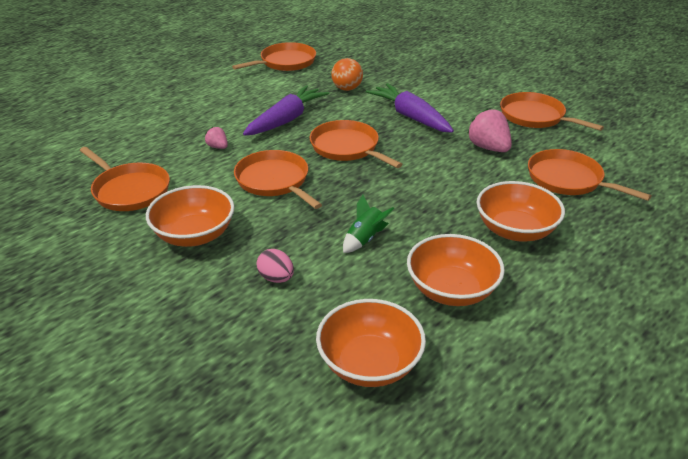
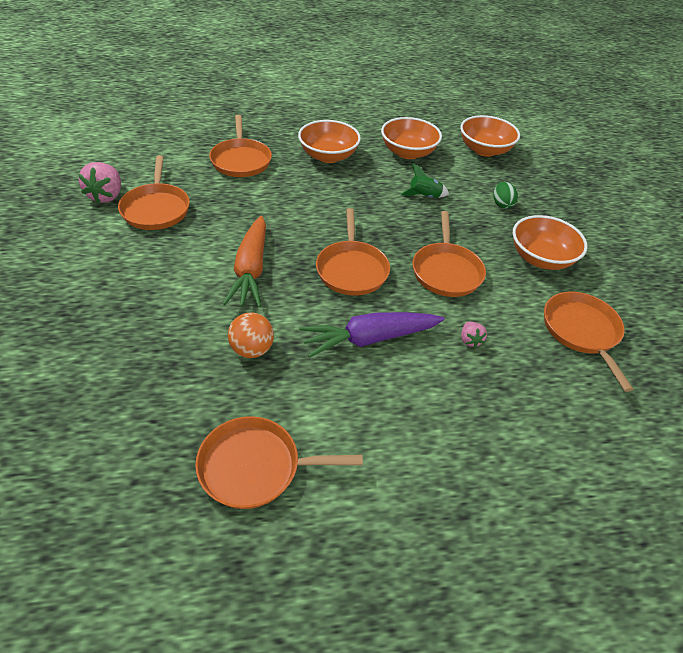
camera: 145 degrees left, 10 degrees up
pink egg [256,249,294,283] -> green egg [494,182,518,209]
purple carrot [366,83,454,133] -> orange carrot [223,216,266,307]
pink strawberry [467,109,512,152] -> pink strawberry moved to [78,162,121,203]

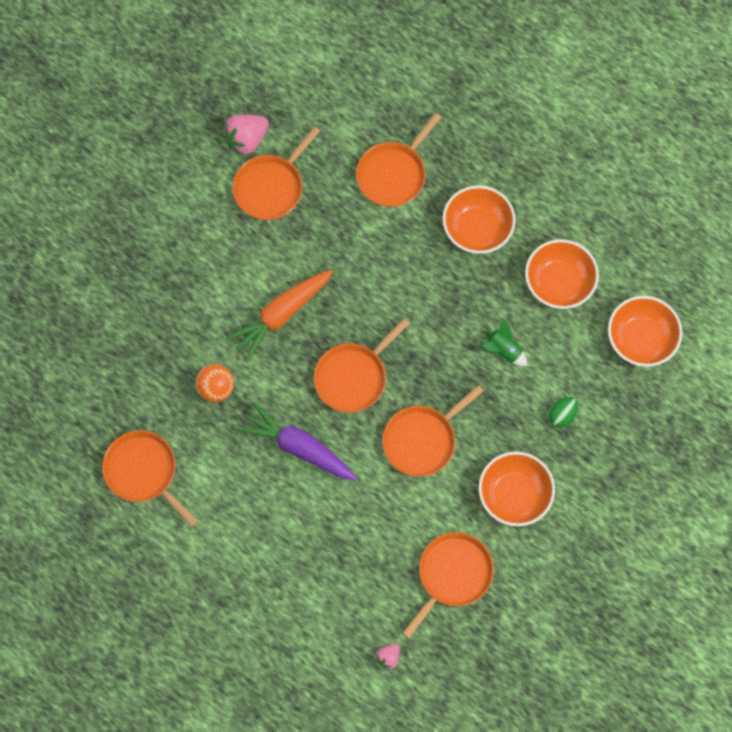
camera: 50 degrees right, 25 degrees up
pink strawberry [461,322,487,348] -> pink strawberry moved to [375,644,400,670]

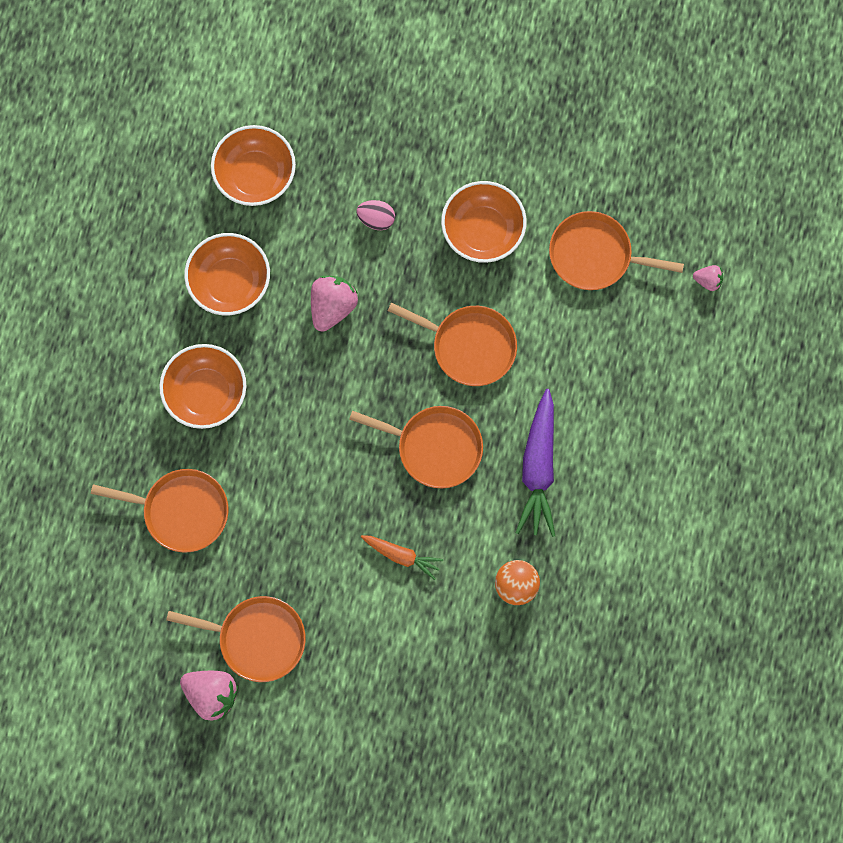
camera: 115 degrees left, 5 degrees up
orange pan [102,431,198,527] -> none
orange carrot [226,270,333,362] -> orange carrot [361,535,443,580], size x0.57
green rocket [481,318,527,366] -> pink strawberry [311,276,358,332]
green egg [548,397,578,428] -> pink egg [356,200,395,230]

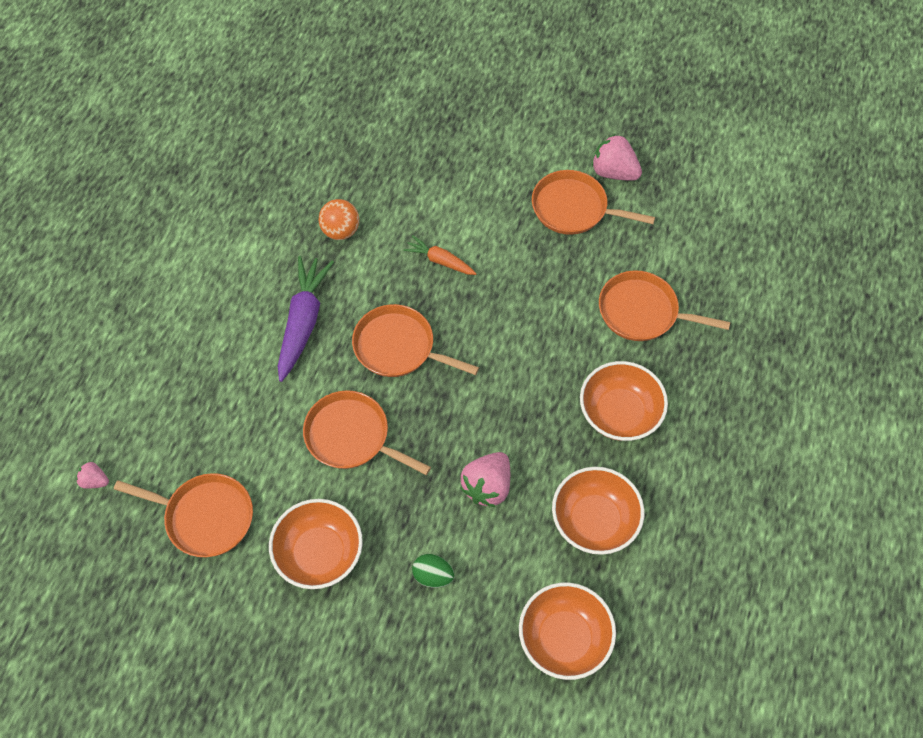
camera: 175 degrees left, 15 degrees down
pink egg [356,200,395,230] -> green egg [412,554,454,588]

